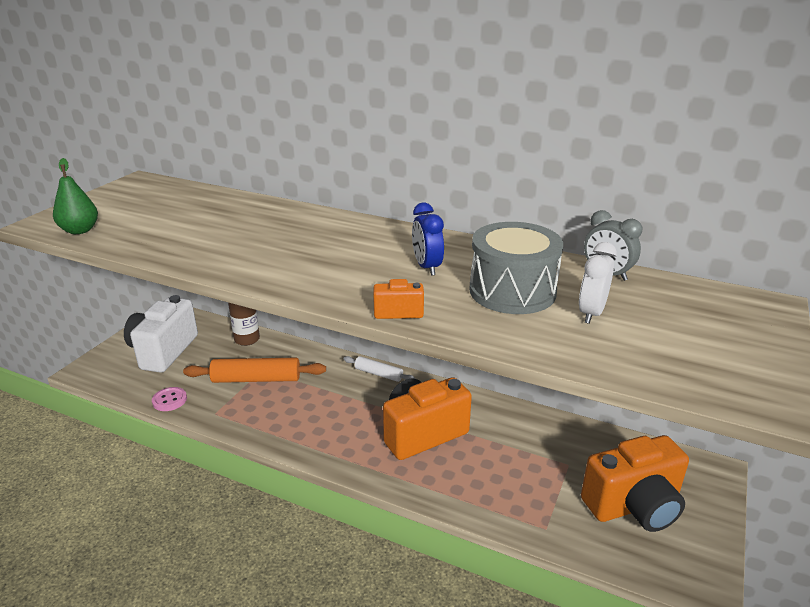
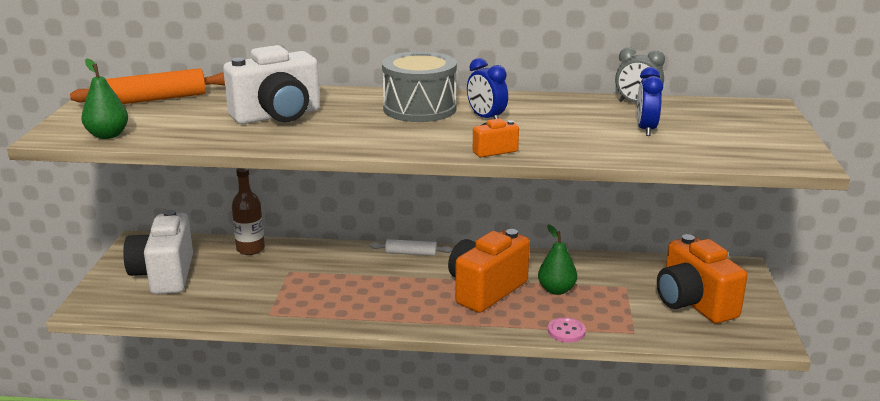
camera: 20 degrees left, 5 degrees down
pink button [152,387,187,411] -> pink button moved to [548,317,586,342]
orange rolling pin [183,358,326,383] -> orange rolling pin moved to [70,68,225,104]
grey drum [469,222,563,314] -> grey drum moved to [382,51,457,122]
white clock [579,242,617,324] -> blue clock [637,67,663,136]
orange camera [581,435,689,532] -> orange camera turned 105 degrees clockwise [657,234,747,324]
none -> white camera [223,45,320,124]
none -> green pear [538,224,577,295]

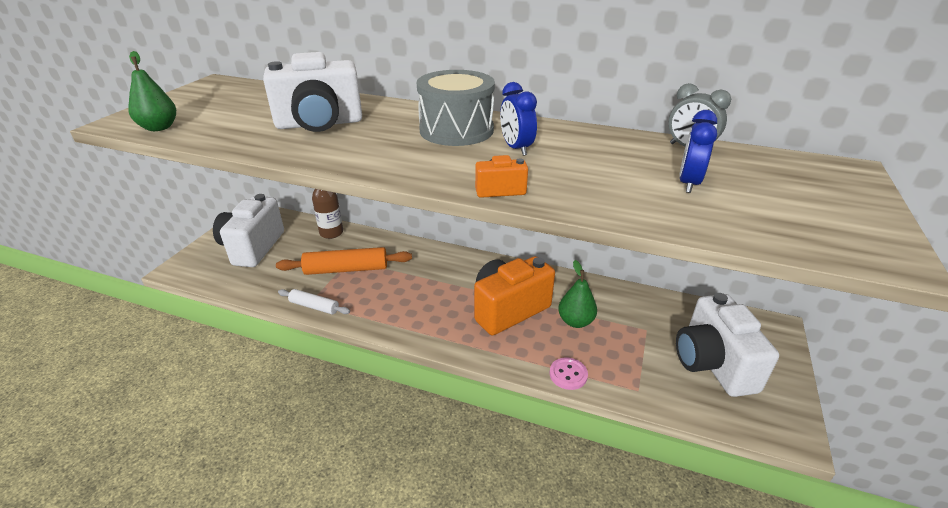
camera: 15 degrees right, 10 degrees up
orange rolling pin [70,68,225,104] -> orange rolling pin moved to [276,247,412,275]
white rolling pin [370,239,453,256] -> white rolling pin moved to [278,289,350,314]
orange camera [657,234,747,324] -> white camera [676,293,779,397]

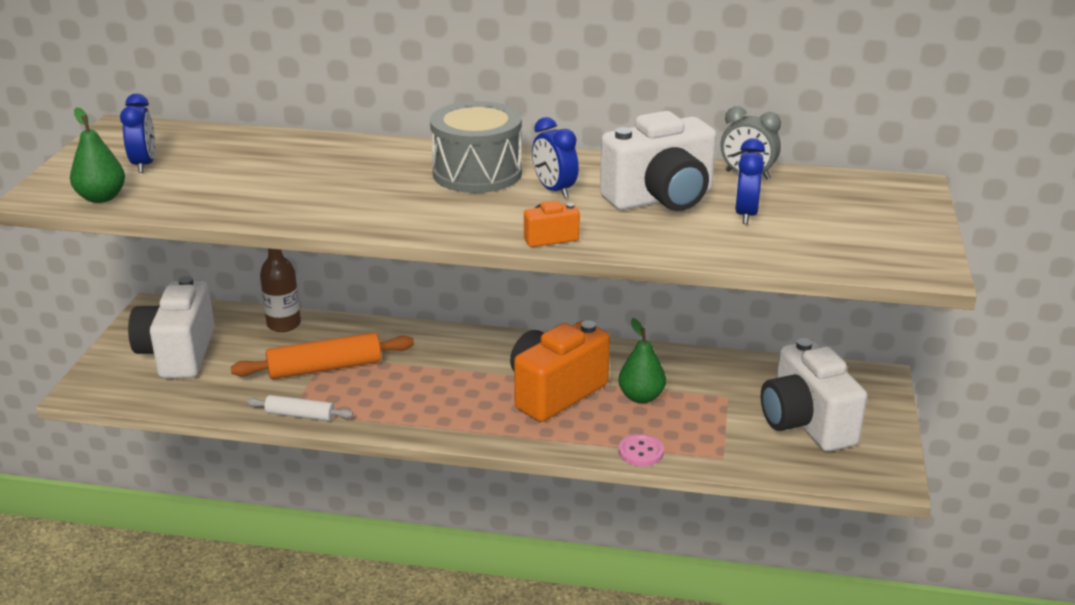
camera: 10 degrees left, 5 degrees down
white camera [263,52,362,132] -> white camera moved to [600,111,716,211]
none -> blue clock [120,94,155,173]

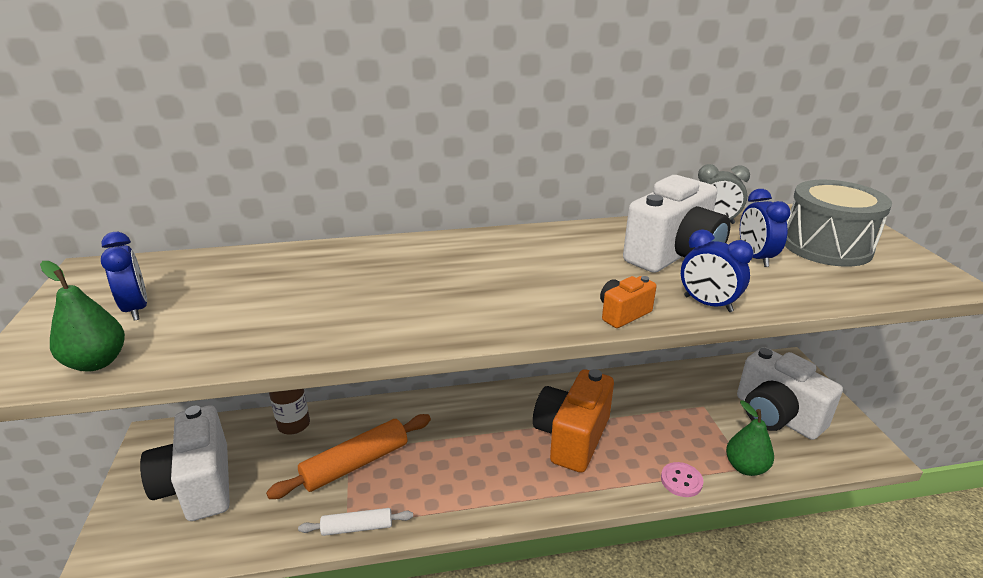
camera: 20 degrees left, 0 degrees up
grey drum [430,101,522,193] -> grey drum moved to [785,180,892,267]
blue clock [532,117,579,198] -> blue clock moved to [681,229,754,312]
green pear [618,318,666,403] -> green pear moved to [726,400,774,476]

